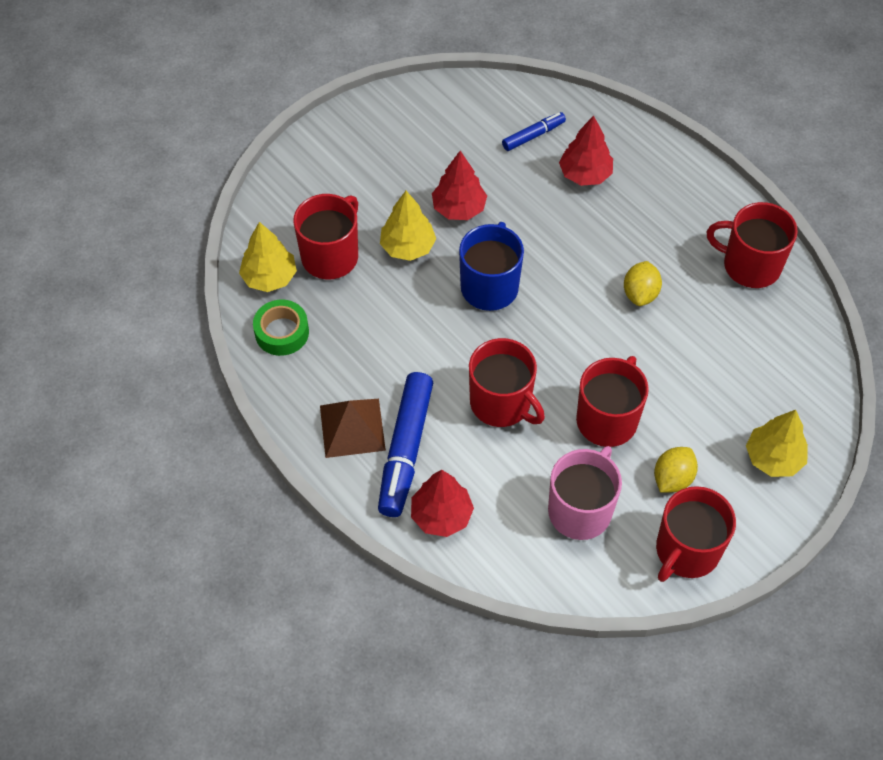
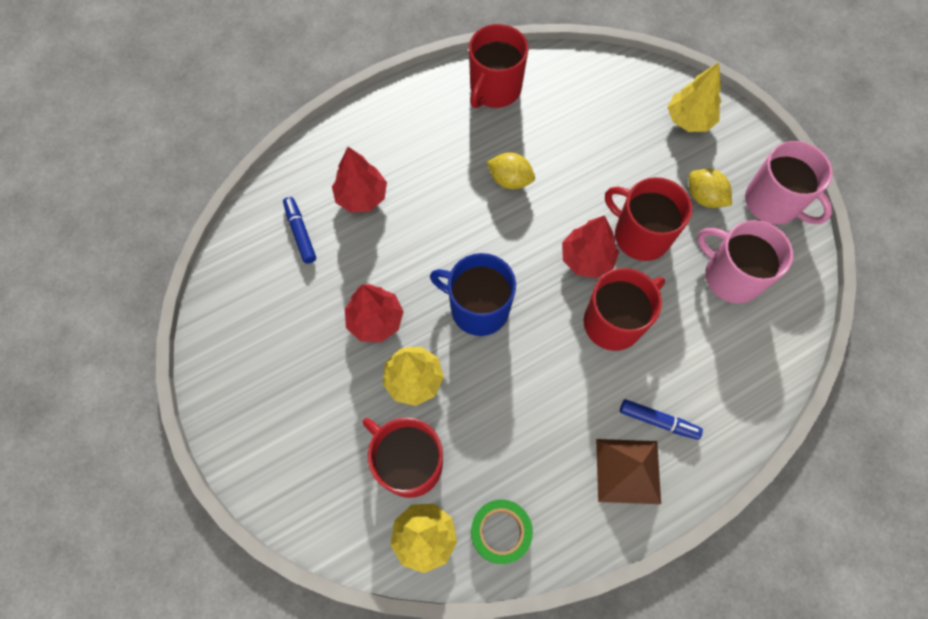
camera: 80 degrees left, 10 degrees up
blue marker [378,372,433,517] -> blue marker [620,399,703,440], size x0.53
red tree [411,470,474,537] -> red tree moved to [562,215,619,278]
red mug [656,486,736,582] -> pink mug [745,141,833,225]

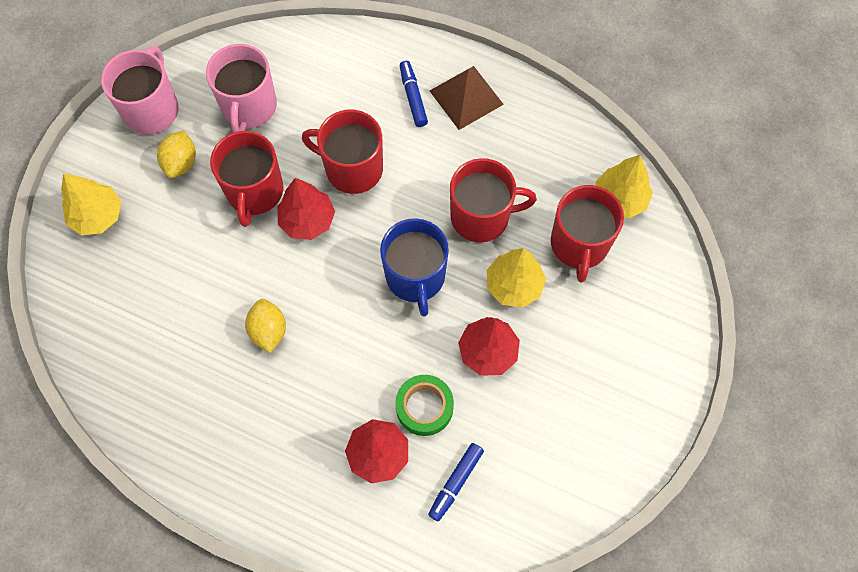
camera: 125 degrees left, 0 degrees up
red mug [469,24,528,108] -> red mug moved to [450,158,537,242]
green tape [471,499,533,564] -> green tape moved to [395,375,454,436]

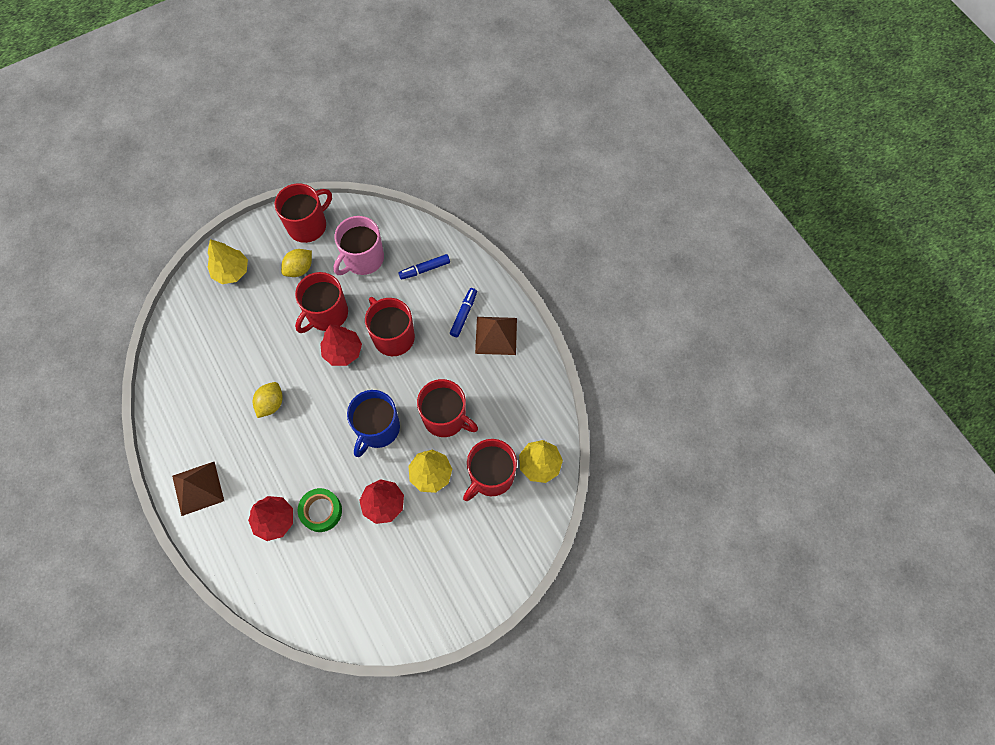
camera: 35 degrees right, 0 degrees up
pink mug [101,46,178,134] -> red mug [275,183,332,243]
blue marker [428,443,484,521] -> blue marker moved to [398,254,450,280]
none -> brown pyramid [172,462,224,516]

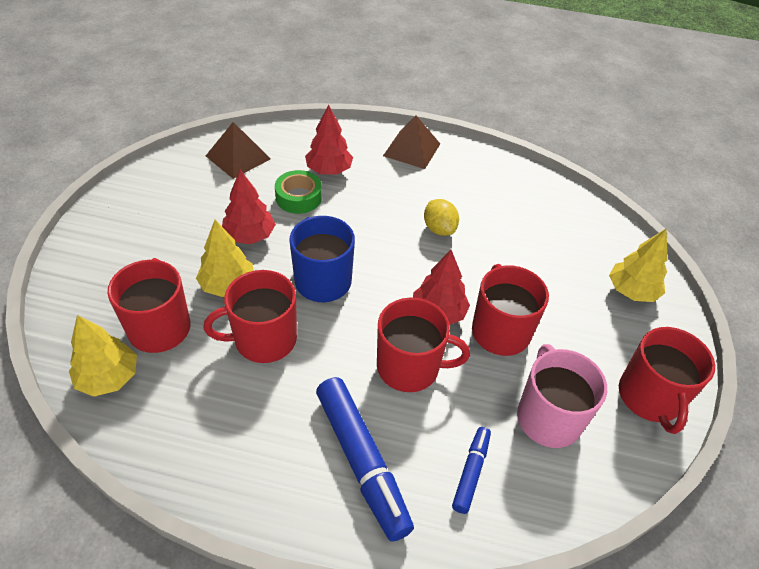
camera: 130 degrees right, 20 degrees down
yellow lemon [281,249,312,277] -> none
blue marker [450,288,477,337] -> blue marker [316,377,414,542], size x1.90
brown pyramid [475,317,517,355] -> brown pyramid moved to [206,122,271,179]

